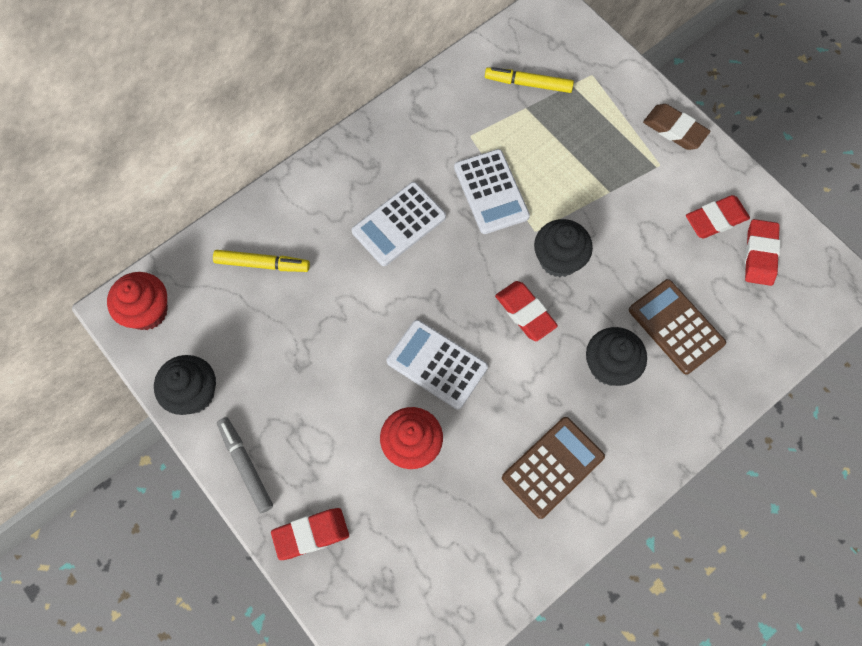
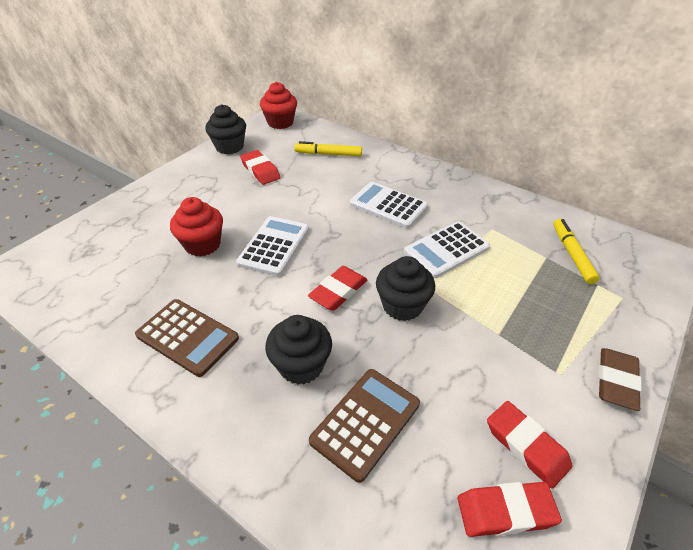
camera: 75 degrees right, 25 degrees down
yellow marker [213,250,310,272] -> yellow marker turned 105 degrees clockwise [294,141,362,156]
grey marker [217,417,273,513] -> none
red eraser [271,508,349,560] -> red eraser moved to [240,150,281,185]

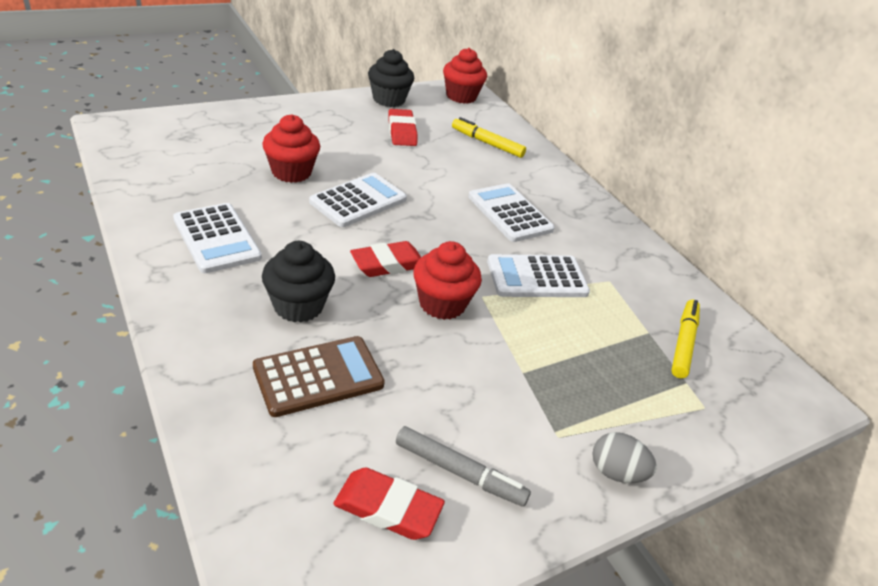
camera: 20 degrees right, 5 degrees down
brown calculator [135,299,239,377] -> white calculator [173,203,262,273]
black cupcake [376,256,435,321] -> red cupcake [414,241,482,320]
red eraser [487,401,572,489] -> grey marker [396,426,531,507]
brown eraser [598,348,642,411] -> grey egg [592,432,657,483]

